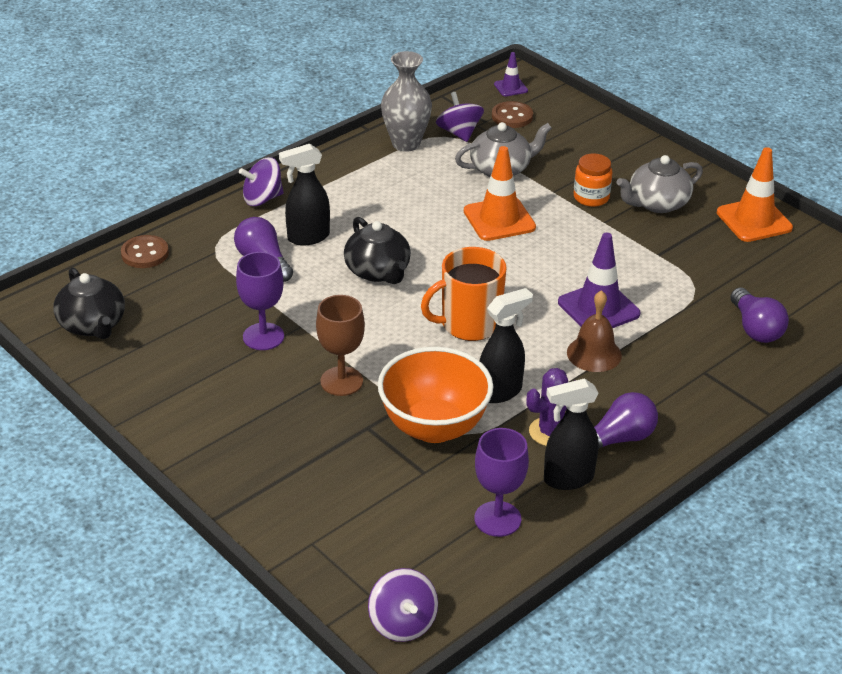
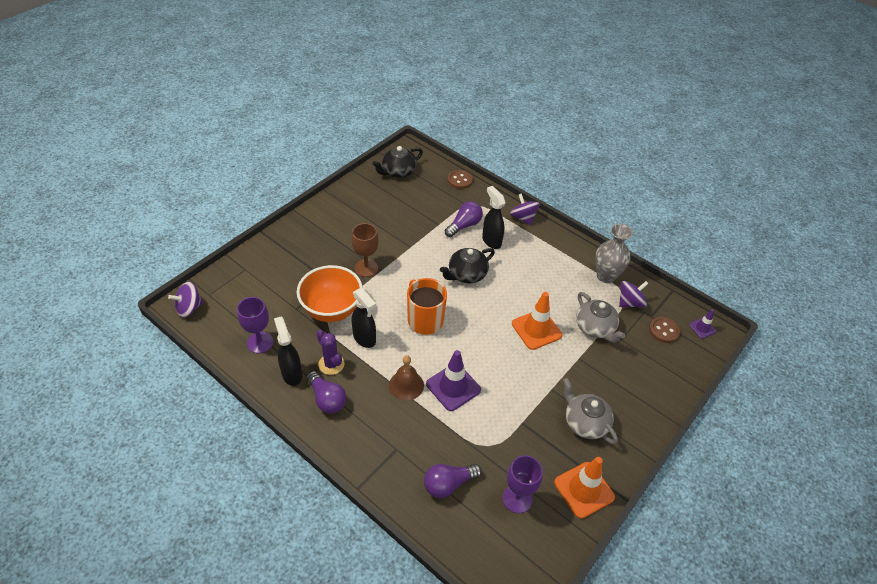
camera: 80 degrees right, 10 degrees up
purple goblet [236,252,284,350] -> purple goblet moved to [503,455,543,513]
orange jar [574,153,612,207] -> none

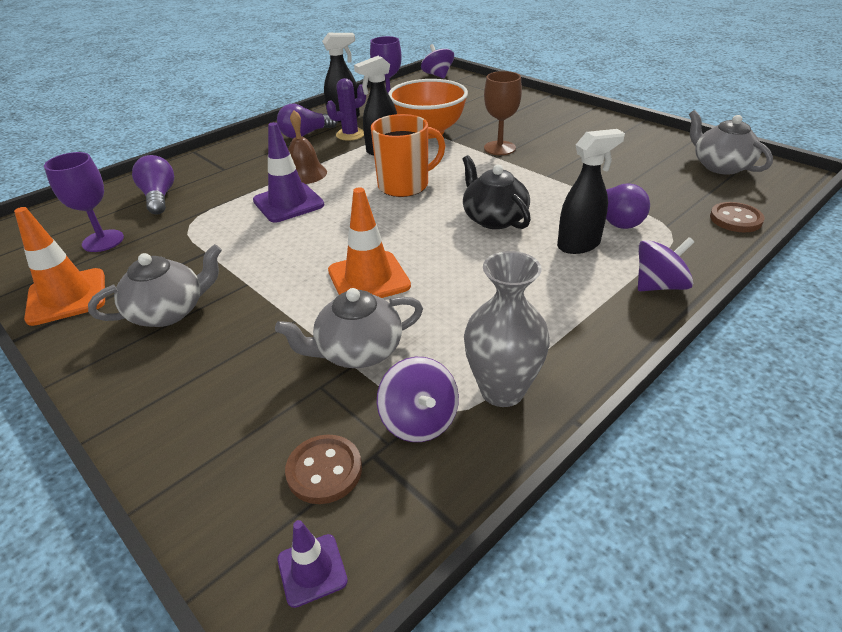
camera: 100 degrees right, 10 degrees down
black teapot [372,146,423,178] -> grey teapot [689,110,773,175]

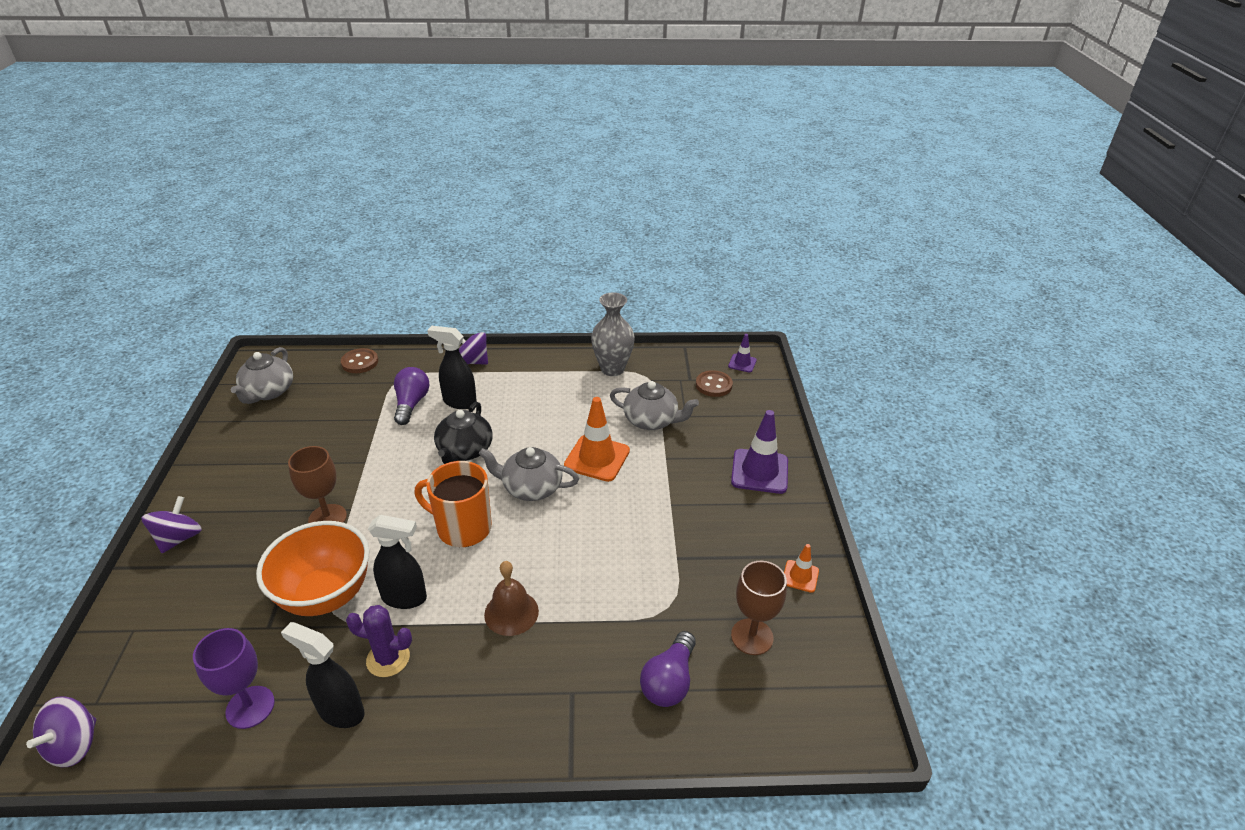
camera: 140 degrees left, 0 degrees up
orange traffic cone [14,207,105,326] -> orange traffic cone [784,544,819,593], size x0.53
purple goblet [44,152,124,252] -> brown goblet [731,561,787,655]
grey teapot [88,244,222,327] -> grey teapot moved to [479,447,579,501]
purple traffic cone [253,122,324,223] -> purple traffic cone moved to [731,410,788,494]
purple light bulb [277,104,338,138] -> none
purple spinning top [377,357,459,442] -> purple spinning top moved to [141,496,202,553]

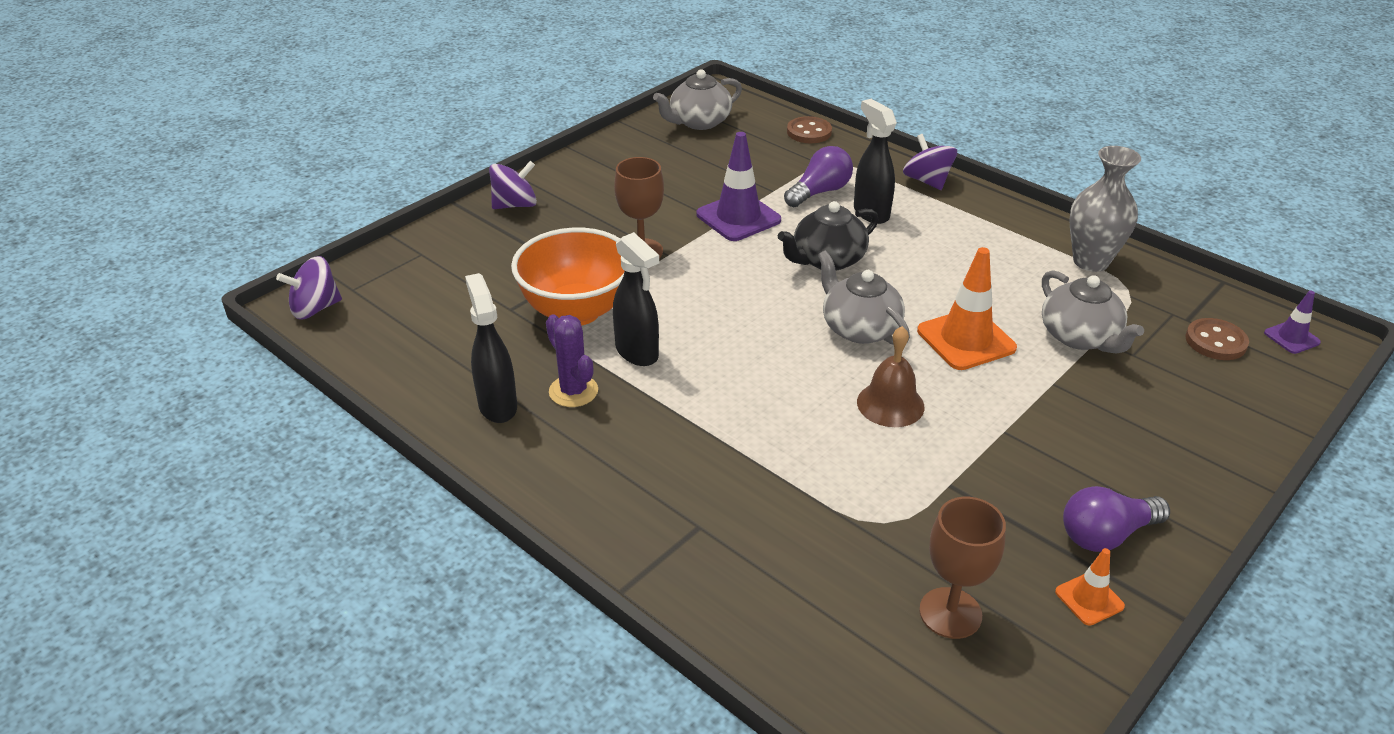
camera: 45 degrees right, 0 degrees up
purple goblet [193,628,275,729] -> none
orange mug [415,461,492,547] -> none
brown bell [484,561,539,636] -> brown bell moved to [857,326,925,427]
purple light bulb [640,631,696,707] -> purple light bulb moved to [1063,486,1170,552]
purple traffic cone [731,410,788,494] -> purple traffic cone moved to [696,132,781,241]

